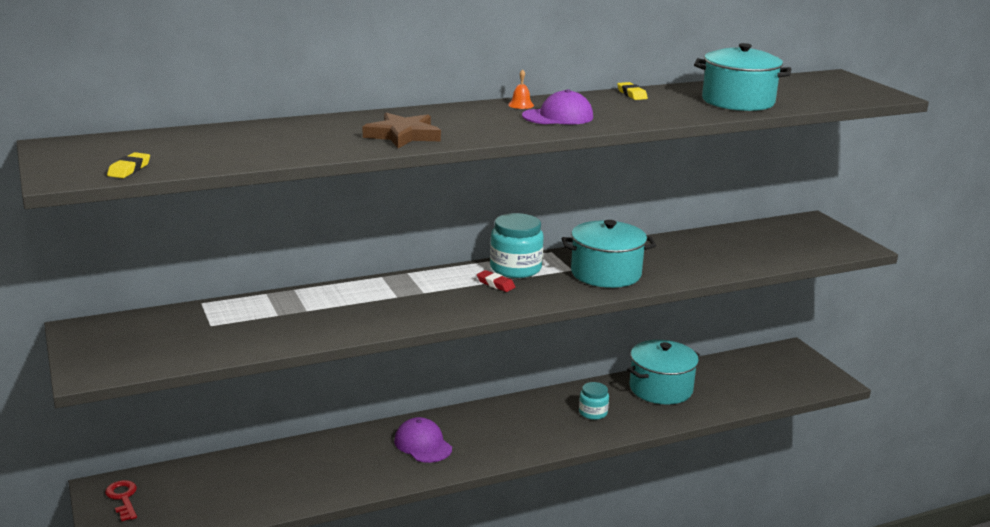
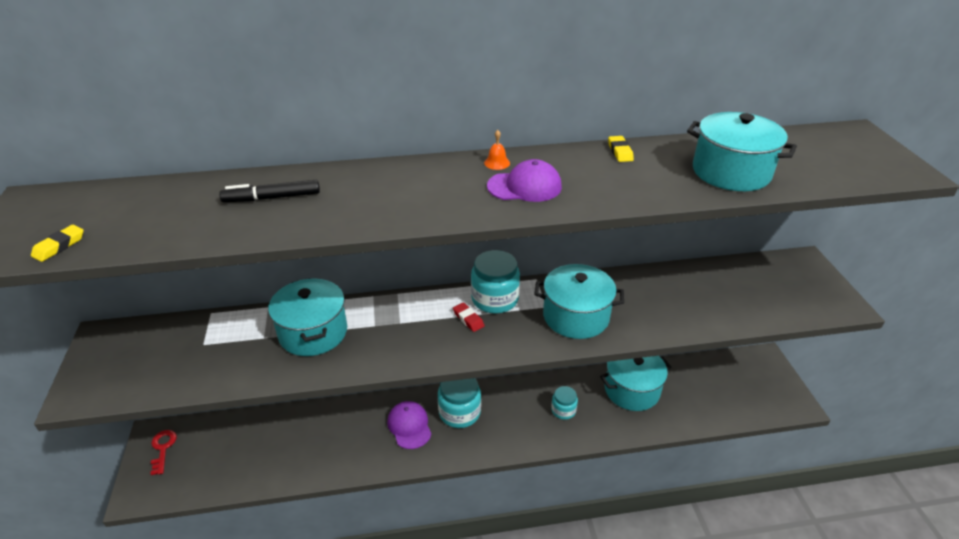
camera: 15 degrees right, 15 degrees up
brown star [363,113,441,148] -> none
none -> black marker [219,180,320,202]
none -> turquoise pot [268,278,347,356]
none -> turquoise jar [438,378,481,428]

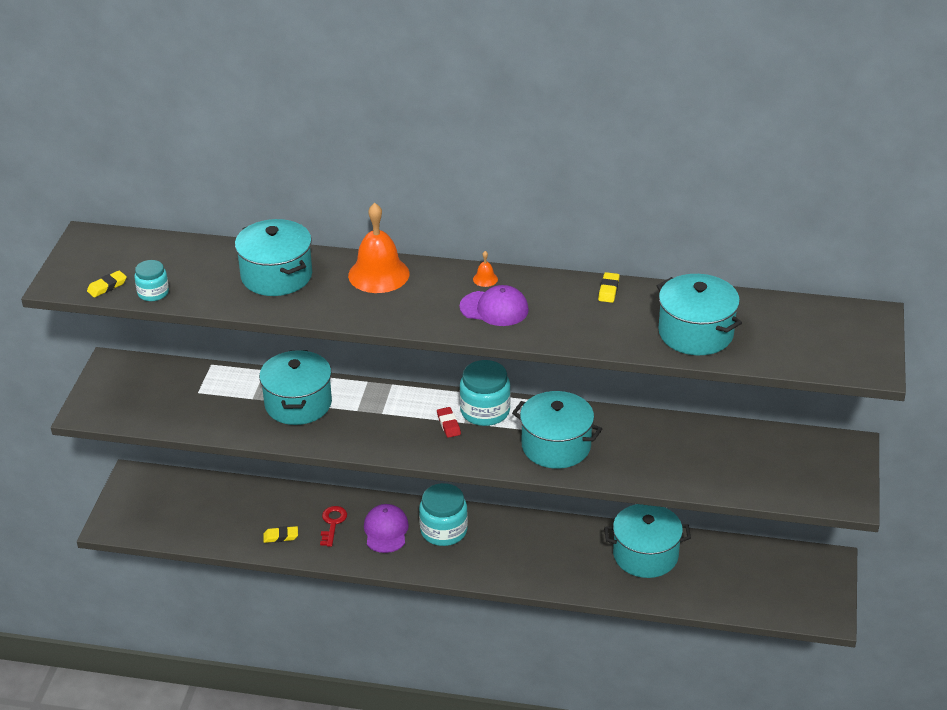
camera: 20 degrees right, 0 degrees up
red key [151,430,177,475] -> red key moved to [320,506,347,547]
black marker [219,180,320,202] -> turquoise pot [235,219,312,296]
turquoise jar [551,386,578,420] -> turquoise jar moved to [134,260,169,301]
none -> yellow eraser [263,526,298,543]
none -> orange bell [348,203,409,293]

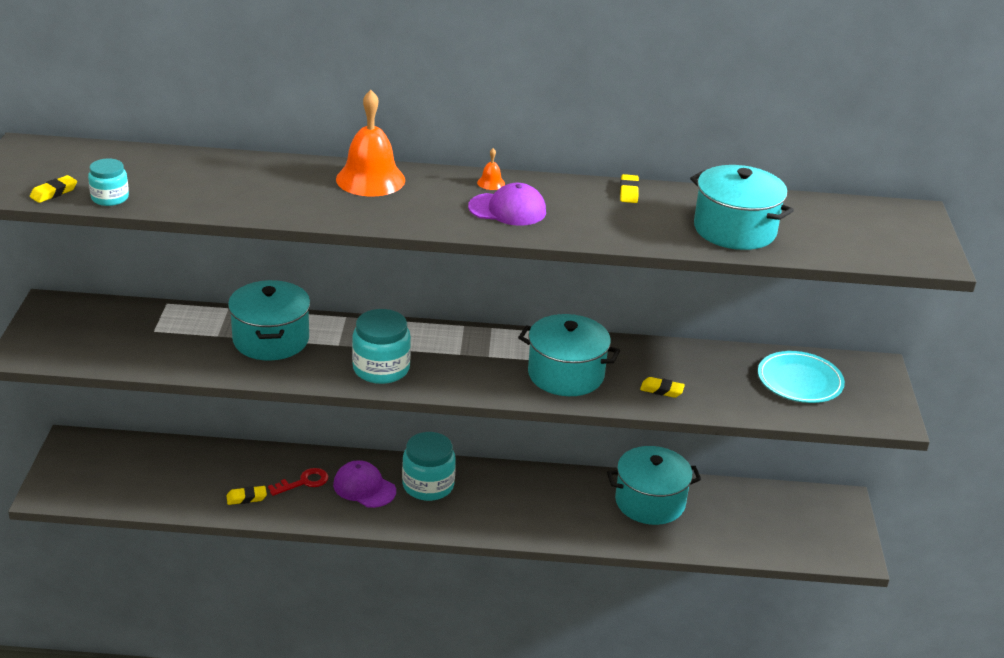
camera: 10 degrees left, 5 degrees down
turquoise pot [235,219,312,296] -> none
red key [320,506,347,547] -> red key turned 60 degrees clockwise [268,468,328,496]
purple cap [364,504,409,553] -> purple cap turned 45 degrees counterclockwise [333,460,396,508]
red eraser [437,407,461,438] -> none
turquoise jar [460,360,511,426] -> turquoise jar moved to [352,309,411,384]
none -> yellow eraser [640,377,685,398]
none -> turquoise plate [758,351,845,403]

